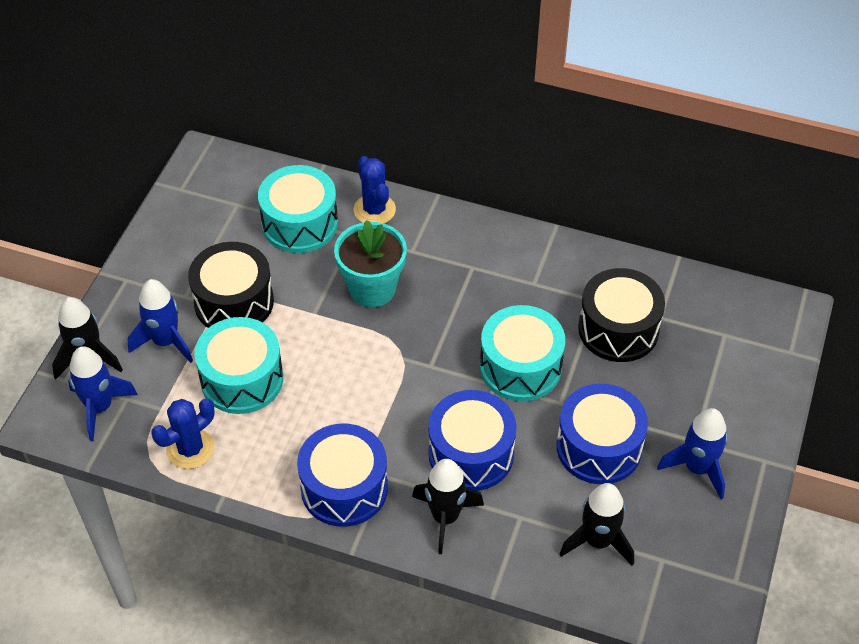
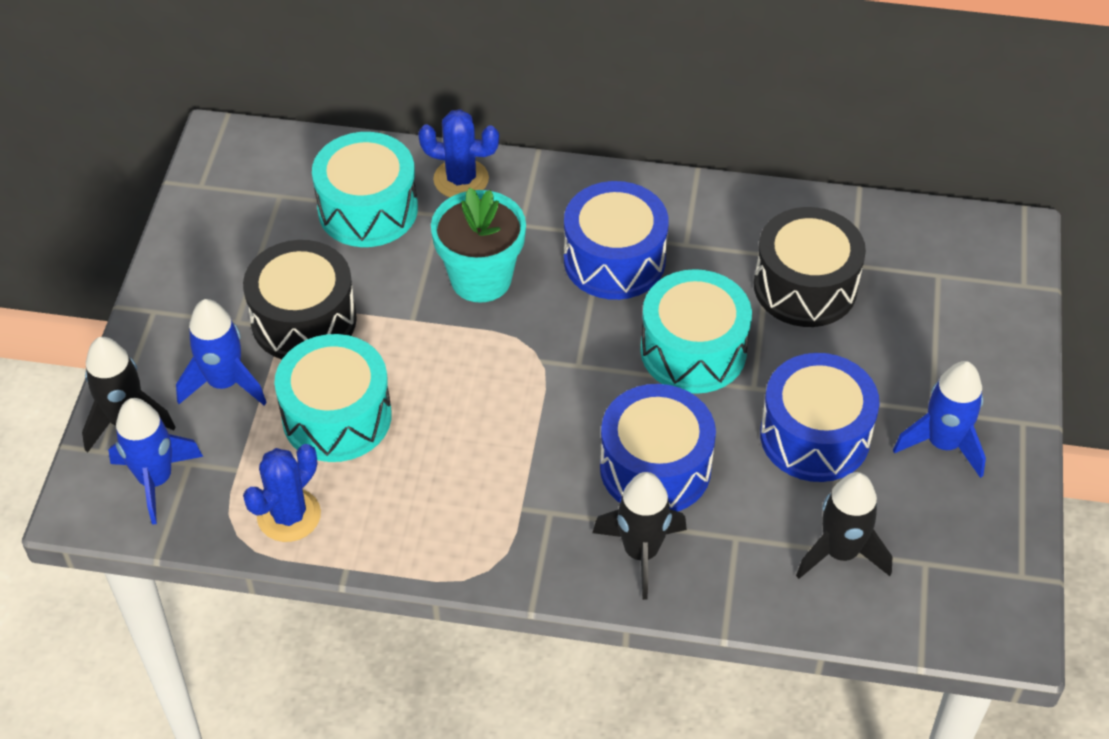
camera: 10 degrees left, 0 degrees up
blue drum [297,424,388,527] -> blue drum moved to [564,181,669,300]
blue cactus [354,156,396,223] -> blue cactus turned 45 degrees counterclockwise [418,109,499,197]

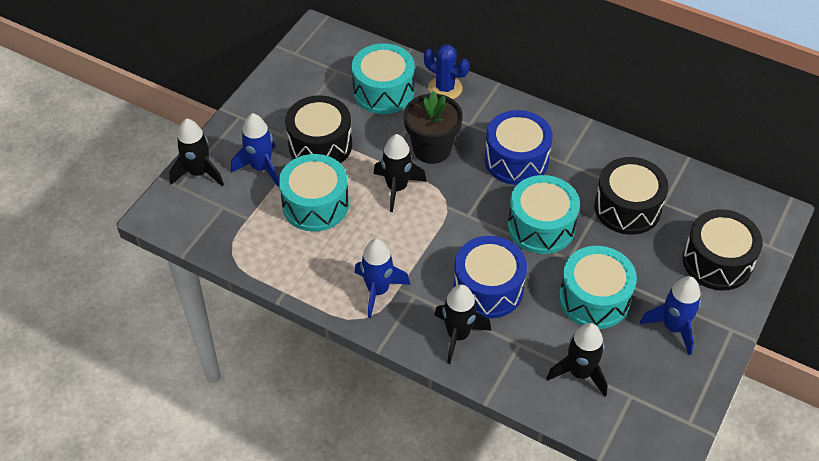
camera: 20 degrees right, 0 degrees up
blue rocket [108,398,203,525] -> blue rocket moved to [354,239,410,318]
blue cactus [243,444,321,542] -> none
turquoise flower pot [431,188,526,303] -> black flower pot [404,91,463,164]
blue drum [760,353,880,482] -> turquoise drum [559,246,637,329]
none -> black rocket [373,134,426,212]
none -> black drum [683,209,763,290]

